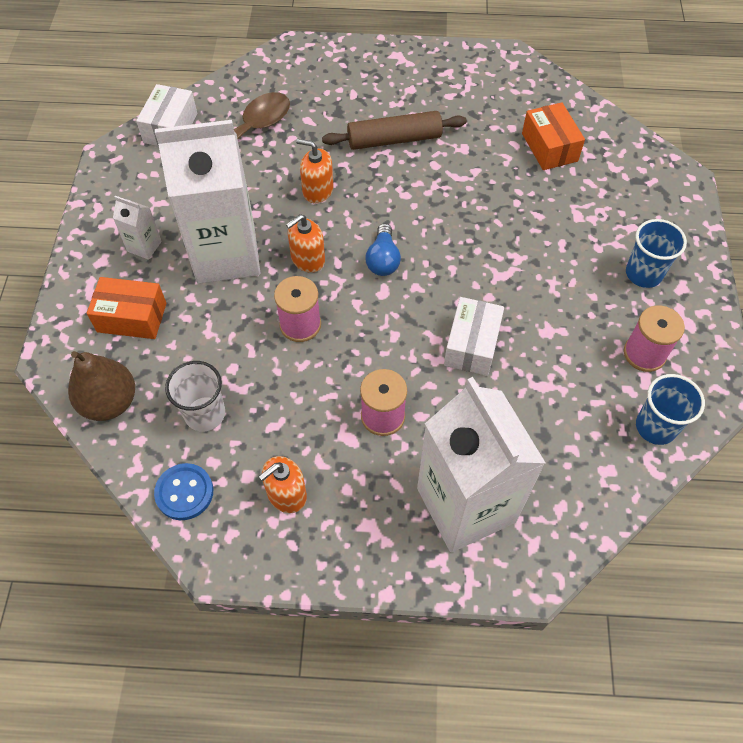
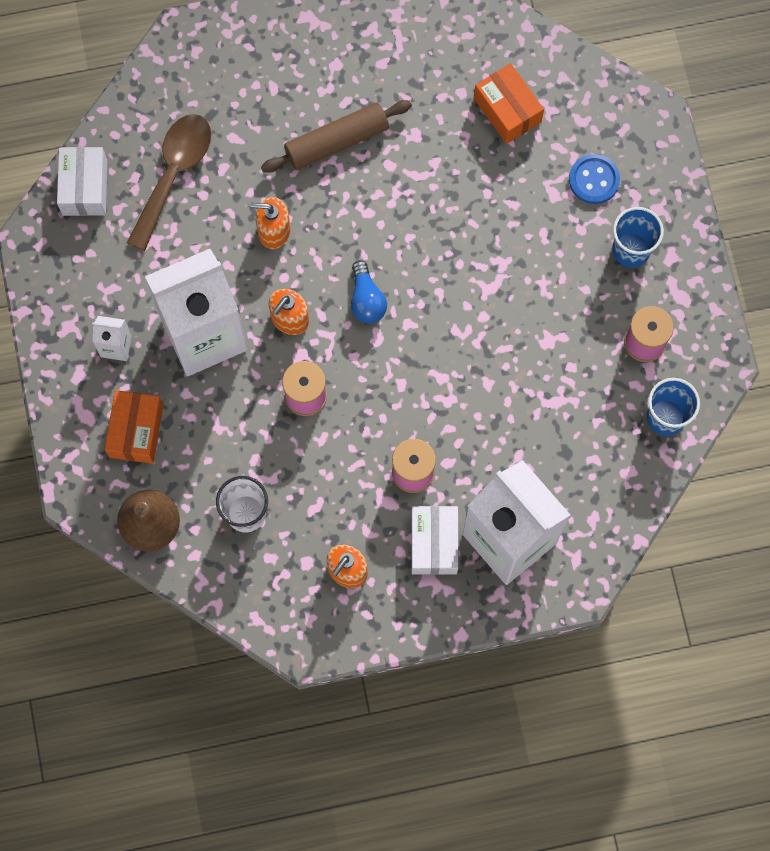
camera: 15 degrees left, 15 degrees up
orange box [87,277,167,339] -> orange box turned 75 degrees counterclockwise [105,390,163,464]
blue button [154,463,213,520] -> blue button moved to [569,154,620,204]
white box [444,297,504,376] -> white box moved to [411,506,459,575]

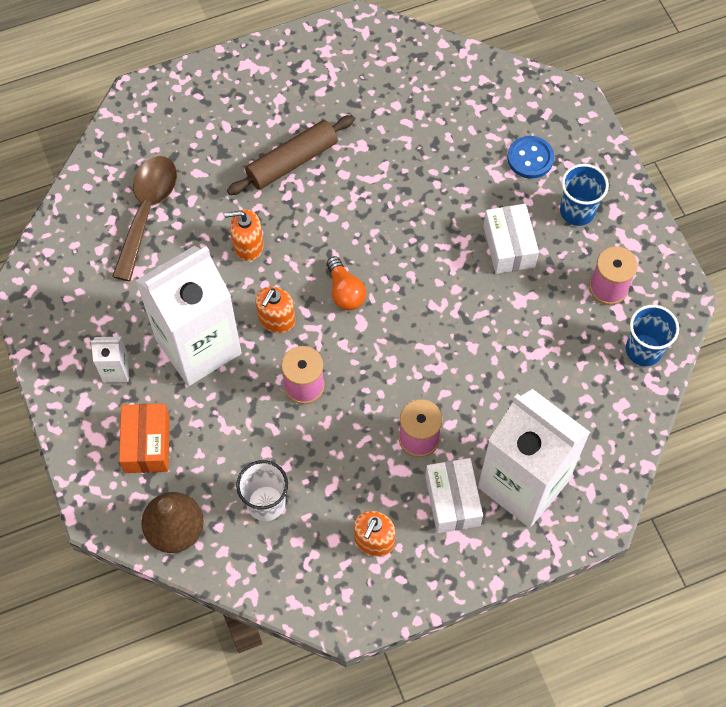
camera: 10 degrees left, 10 degrees down
white box [57,147,107,216] -> white box moved to [484,204,539,274]
blue light bulb [351,260,387,324] -> orange light bulb [327,256,366,310]
orange box [474,63,544,144] -> none

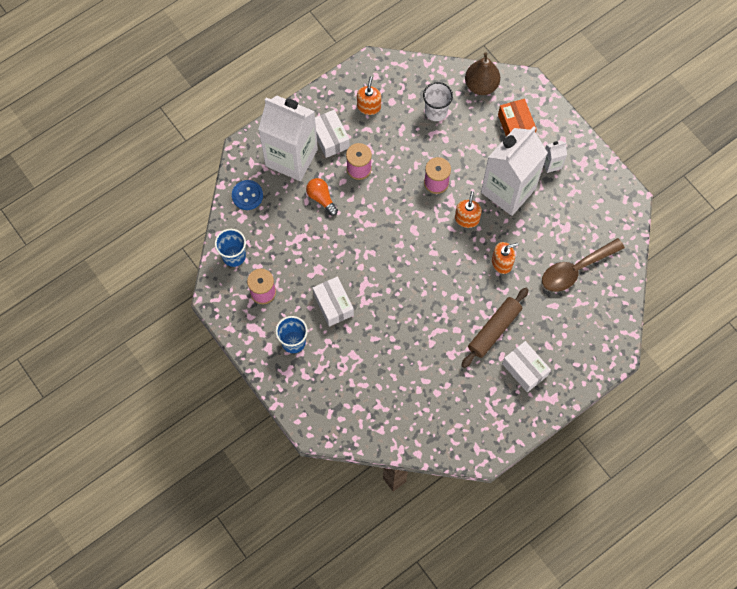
camera: 165 degrees right, 5 degrees up
brown spoon [112,156,177,281] -> brown spoon turned 60 degrees clockwise [542,238,625,292]
orange light bulb [327,256,366,310] -> orange light bulb moved to [306,178,338,216]
blue button [507,136,554,179] -> blue button moved to [232,180,263,210]
none -> white box [502,341,551,392]

